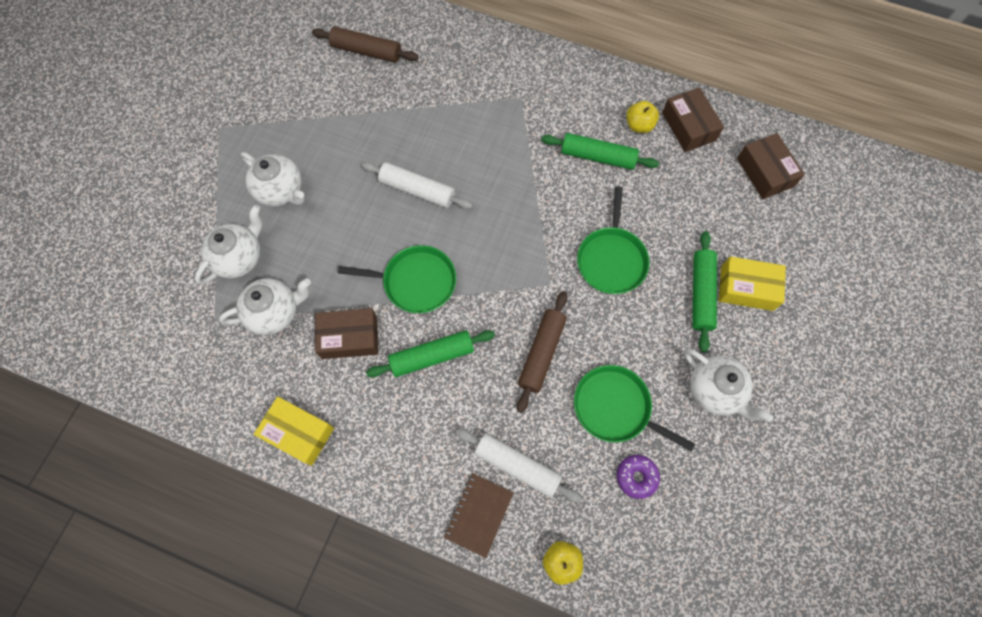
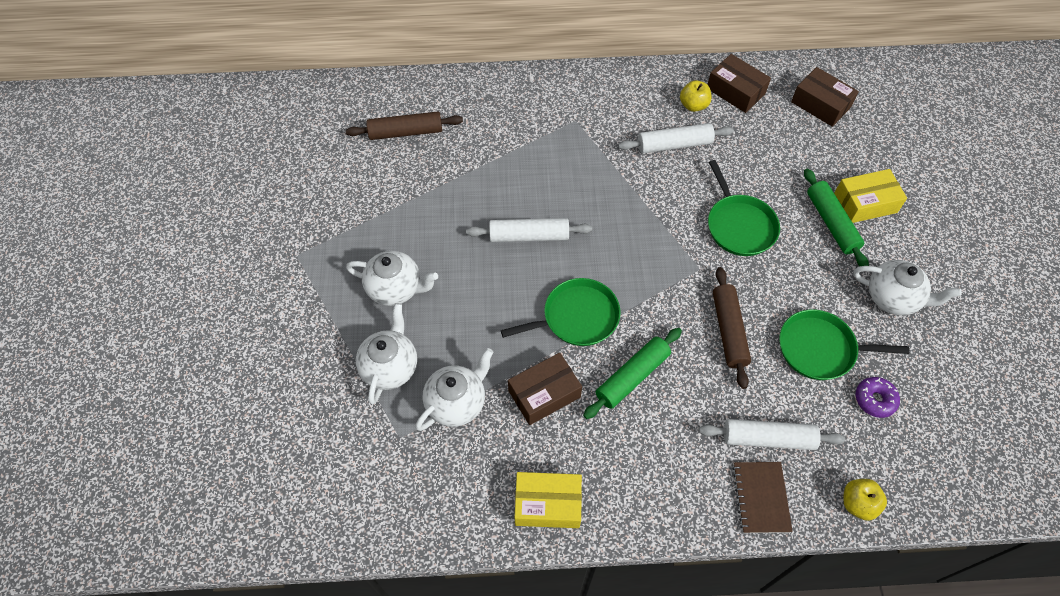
camera: 25 degrees left, 10 degrees down
green rolling pin [541,133,659,170] -> white rolling pin [618,123,734,153]

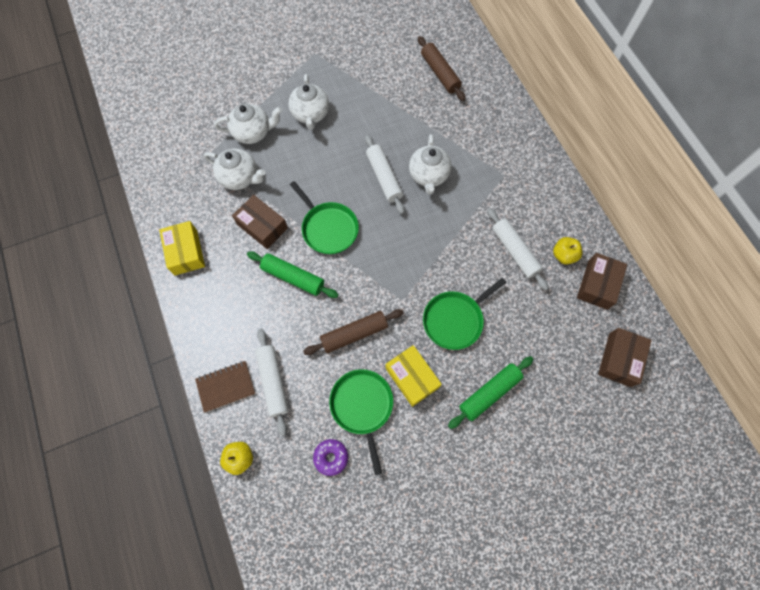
camera: 70 degrees right, 10 degrees up
yellow box [834,169,907,223] -> yellow box moved to [385,345,442,407]
white teapot [853,260,962,315] -> white teapot moved to [409,134,452,195]

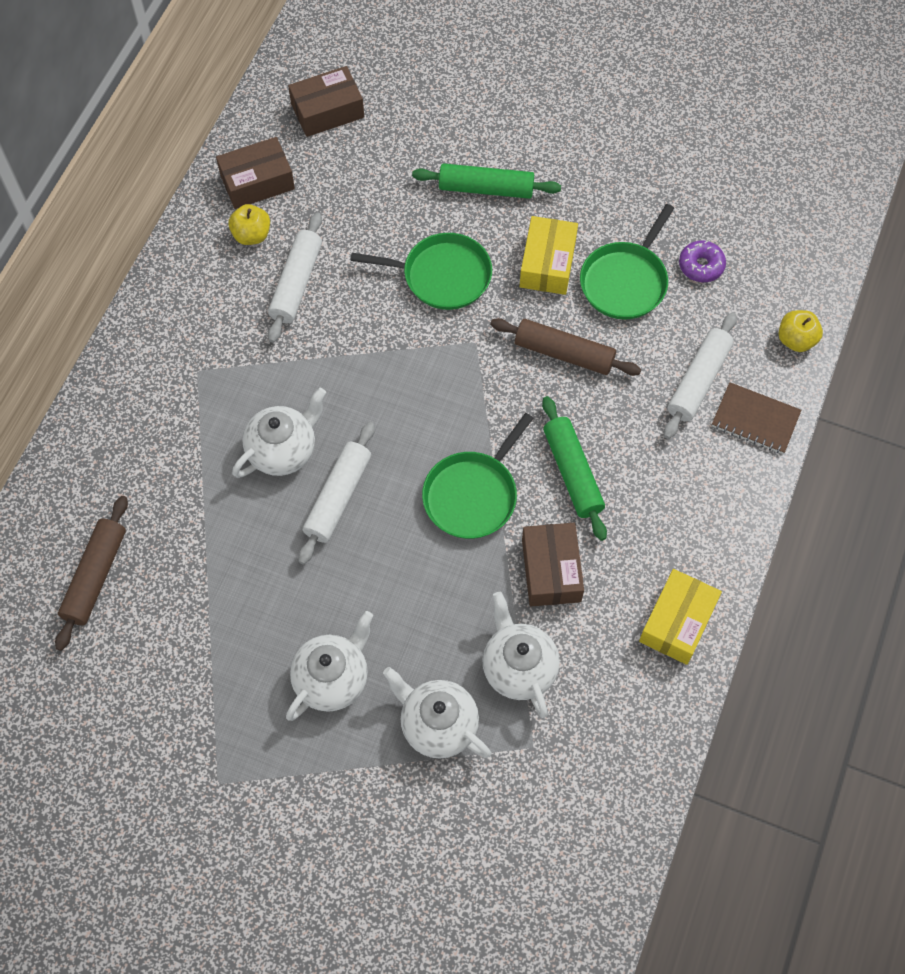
camera: 135 degrees left, 5 degrees down
green pan [290,181,359,254] -> green pan turned 150 degrees counterclockwise [422,413,534,539]

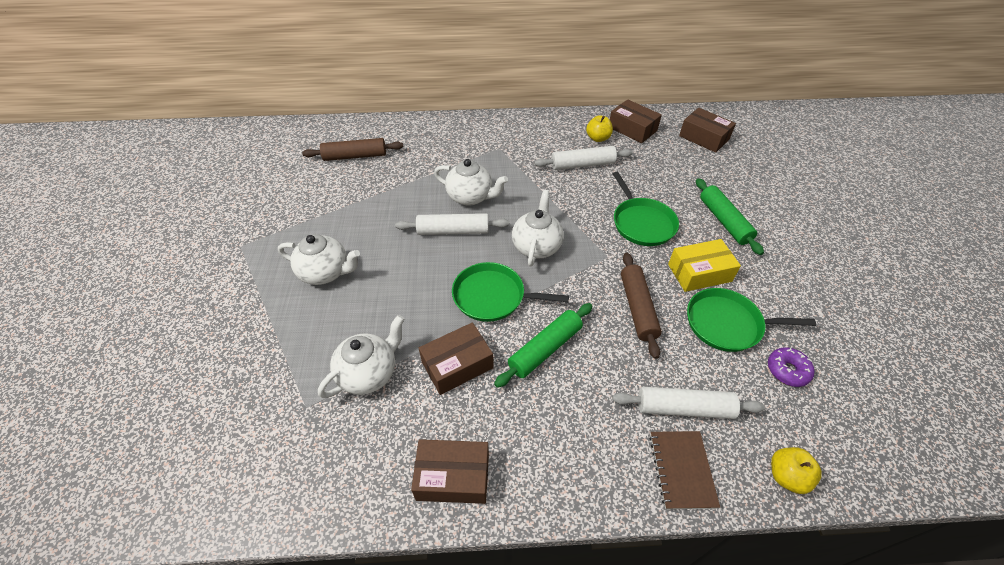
camera: 65 degrees right, 15 degrees down
white teapot [383,667,491,759] -> white teapot moved to [512,190,564,266]
yellow box [639,569,722,665] -> brown box [411,439,489,504]

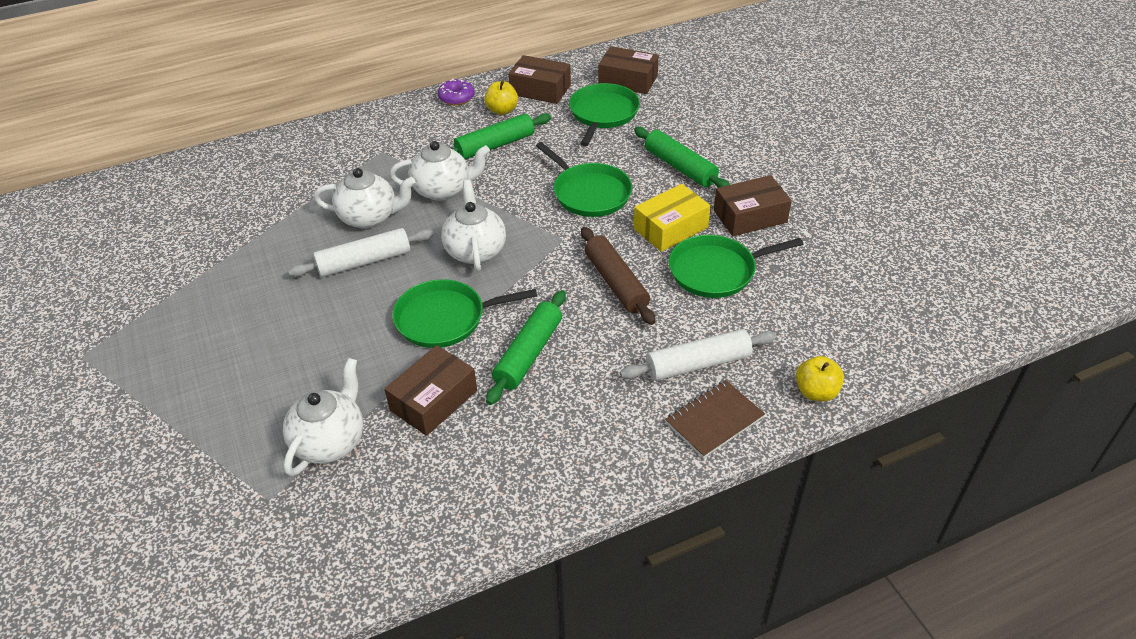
camera: 20 degrees left, 5 degrees down
white teapot [278,234,360,285] -> white teapot moved to [390,141,490,201]
brown rolling pin [302,138,404,161] -> none
brown box [411,439,489,504] -> brown box moved to [714,175,792,236]
white rolling pin [534,146,633,170] -> green rolling pin [451,113,551,159]
brown notebook [649,431,720,509] -> brown notebook turned 75 degrees clockwise [665,380,765,458]
purple donut [768,347,815,387] -> purple donut moved to [438,78,475,105]
none -> green pan [569,83,640,146]

